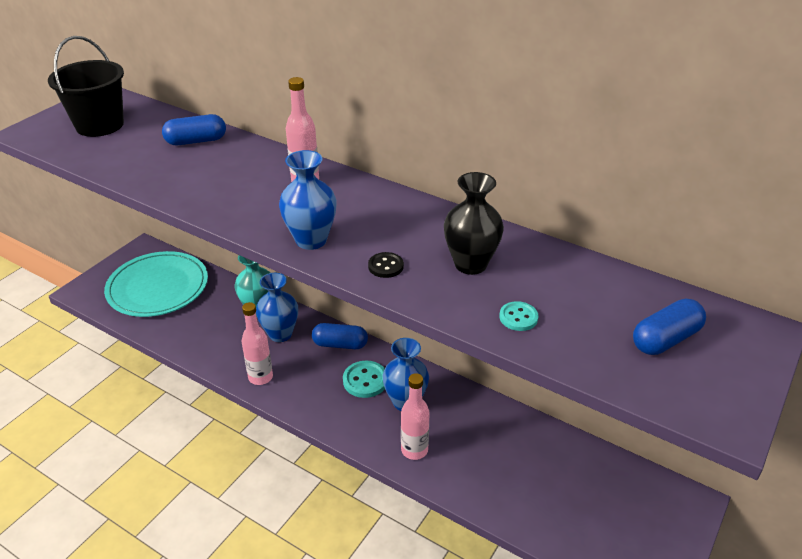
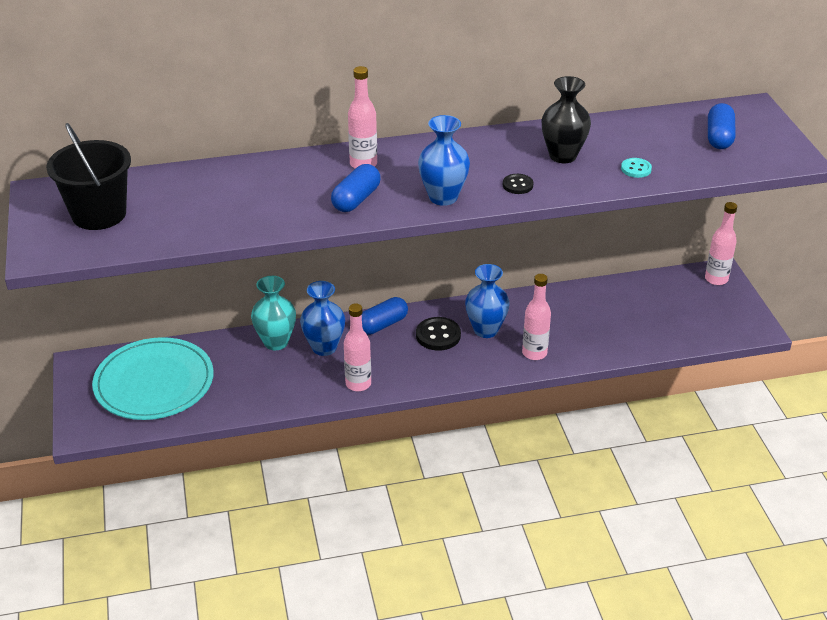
camera: 45 degrees left, 0 degrees up
blue capsule [162,114,226,145] -> blue capsule moved to [331,164,381,212]
turquoise button [343,361,385,398] -> black button [416,317,461,351]
none -> pink bottle [705,202,737,285]

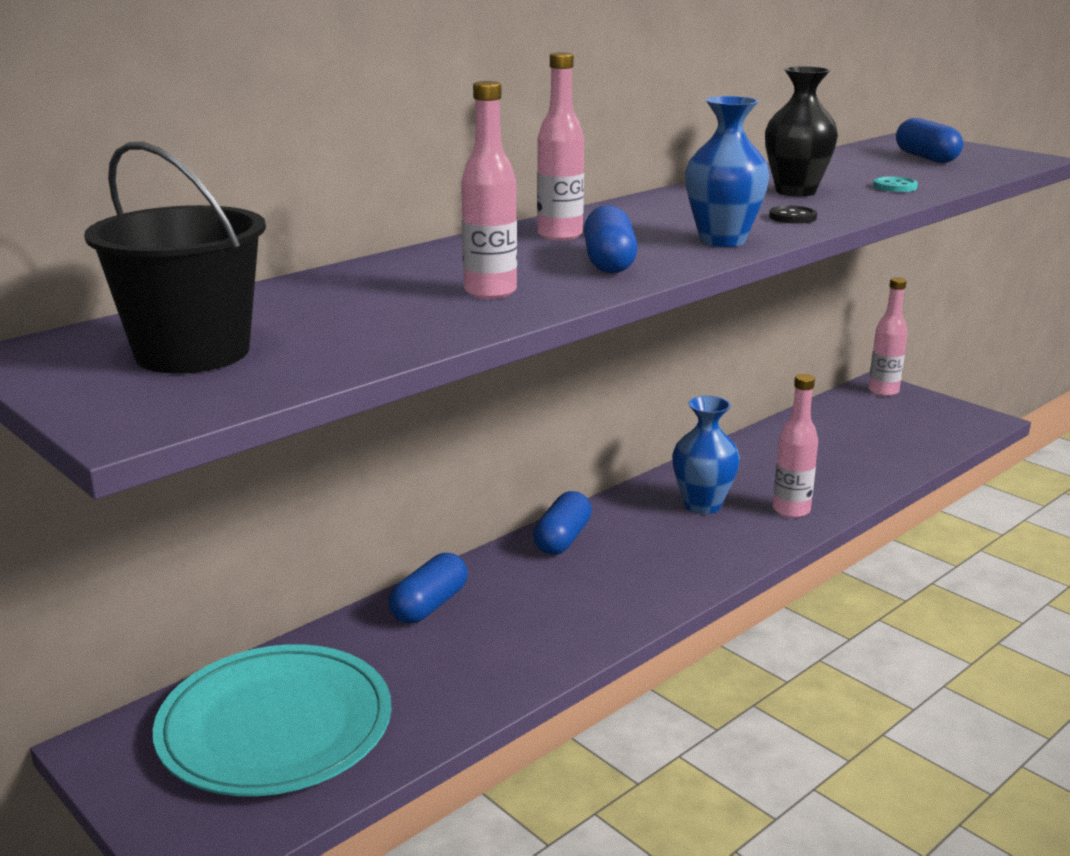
camera: 30 degrees left, 15 degrees down
turquoise vase [251,276,296,350] -> blue capsule [388,553,468,624]
blue vase [300,281,345,356] -> none
pink bottle [344,303,371,391] -> pink bottle moved to [461,81,517,299]
black button [416,317,461,351] -> none

